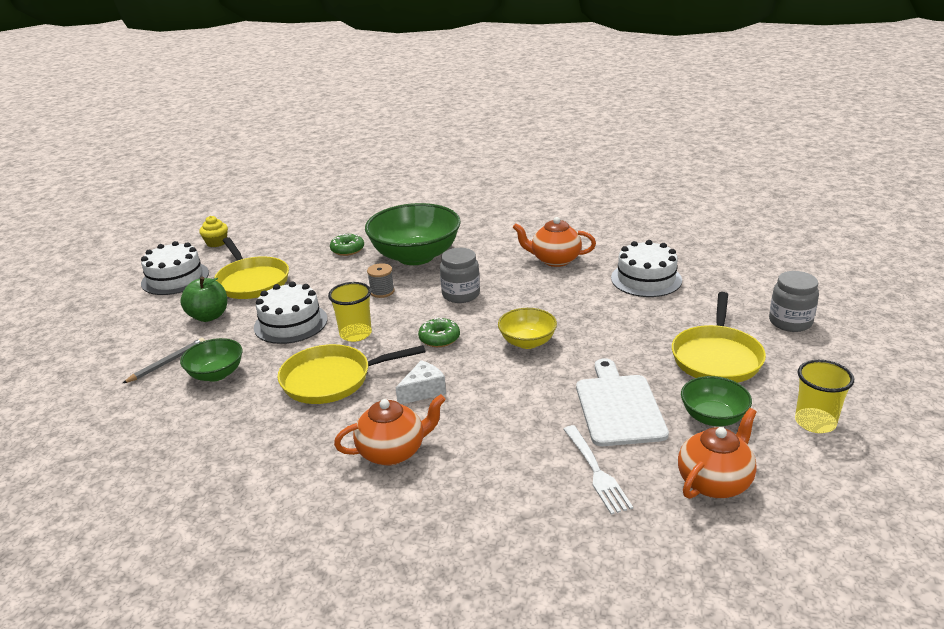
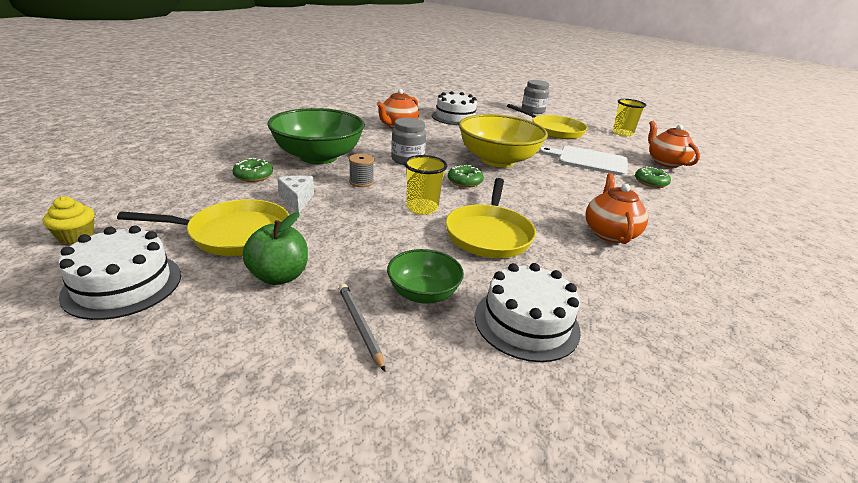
camera: 70 degrees left, 0 degrees up
white cake [254,282,328,344] -> white cake moved to [475,263,581,362]
white cheese [396,360,446,404] -> white cheese moved to [277,176,314,214]
yellow bowl [498,308,557,349] -> yellow bowl [459,114,548,167], size x1.94
white fork [563,425,633,515] -> green donut [635,166,671,188]
green bowl [681,376,752,426] -> none

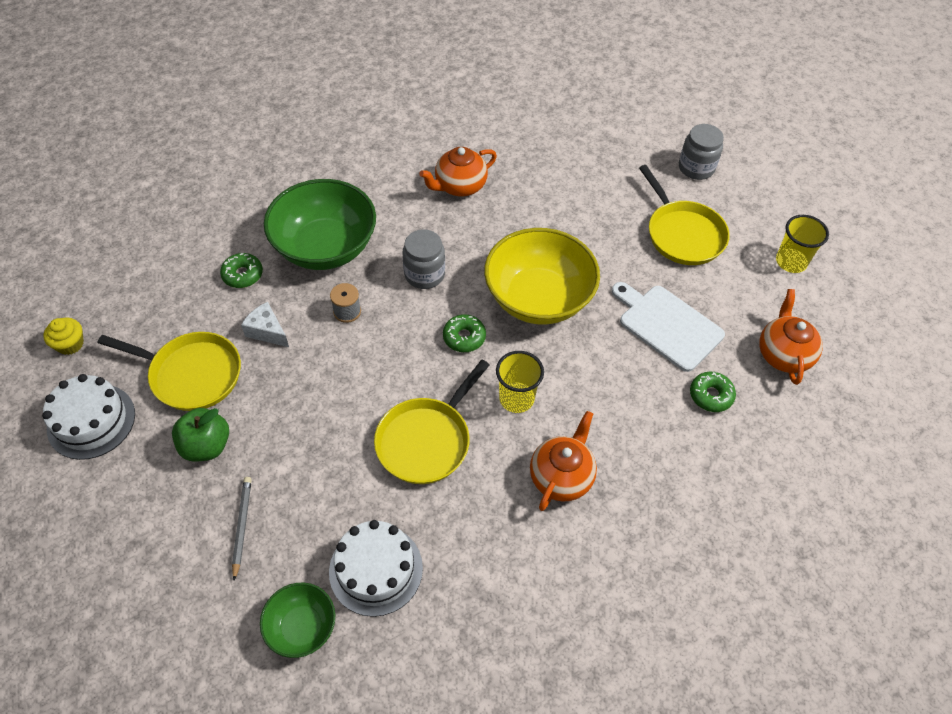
camera: 25 degrees right, 25 degrees up
white cheese [277,176,314,214] -> white cheese turned 60 degrees counterclockwise [241,302,289,347]
green bowl [387,249,464,304] -> green bowl moved to [260,583,335,658]
yellow cup [404,155,448,215] -> yellow cup moved to [496,351,544,413]
white cake [432,91,477,125] -> none

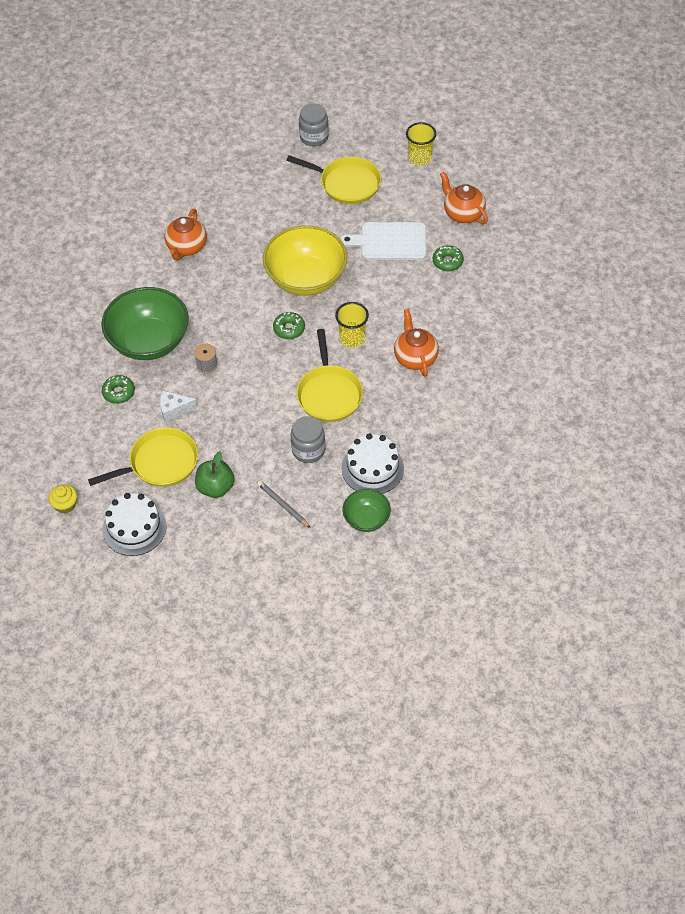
camera: 40 degrees left, 0 degrees up
grey jar [403,229,445,289] -> grey jar moved to [291,416,325,463]

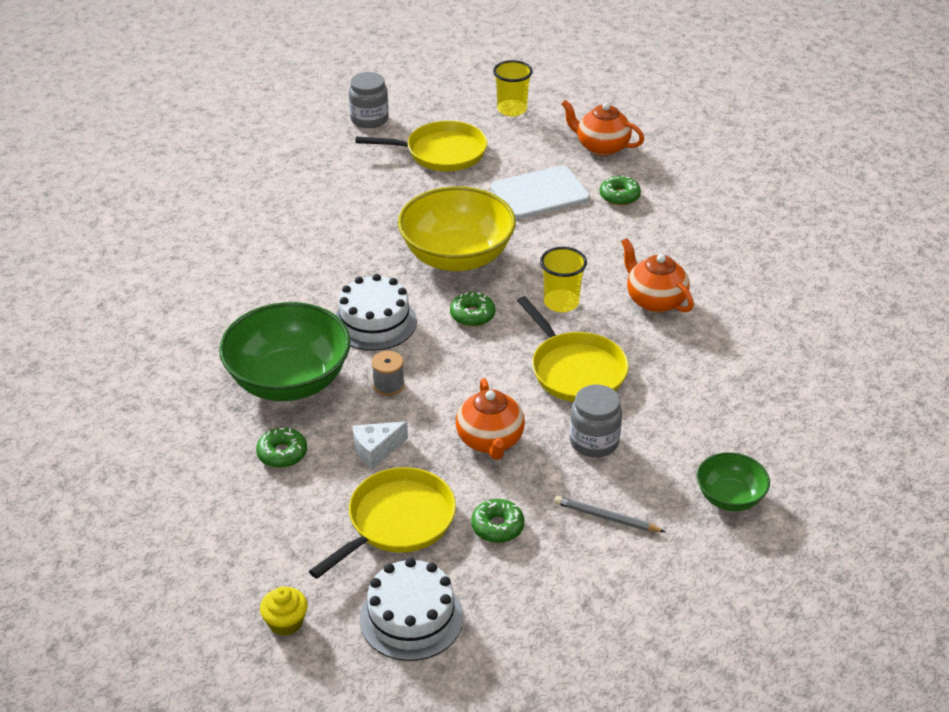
camera: 25 degrees left, 15 degrees down
orange teapot [164,209,207,260] -> orange teapot moved to [456,378,525,460]
green apple [195,451,235,498] -> green donut [471,499,525,543]
white cake [342,433,404,494] -> white cake moved to [335,274,417,351]

